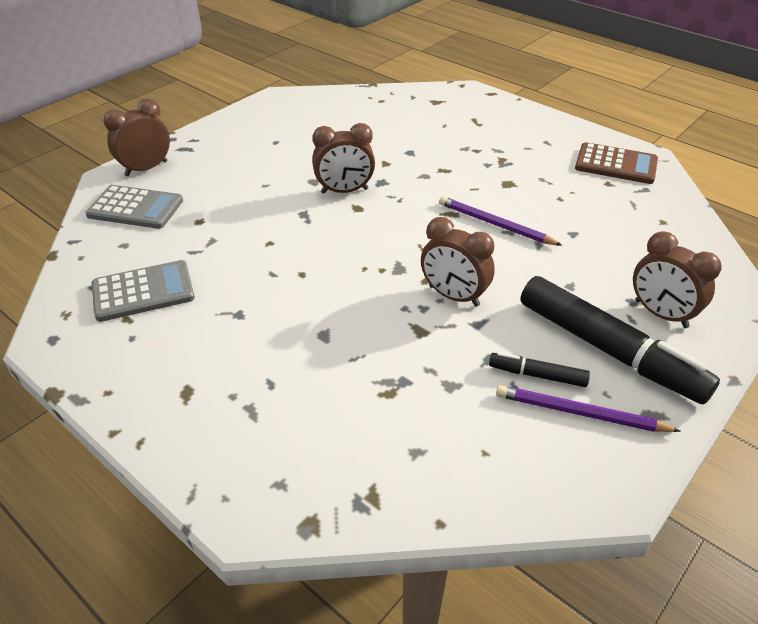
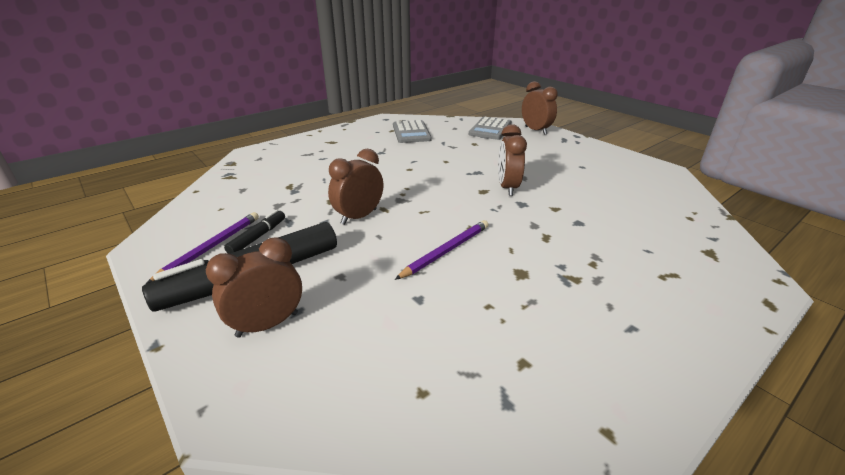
camera: 100 degrees right, 10 degrees down
brown calculator [575,142,658,184] -> none

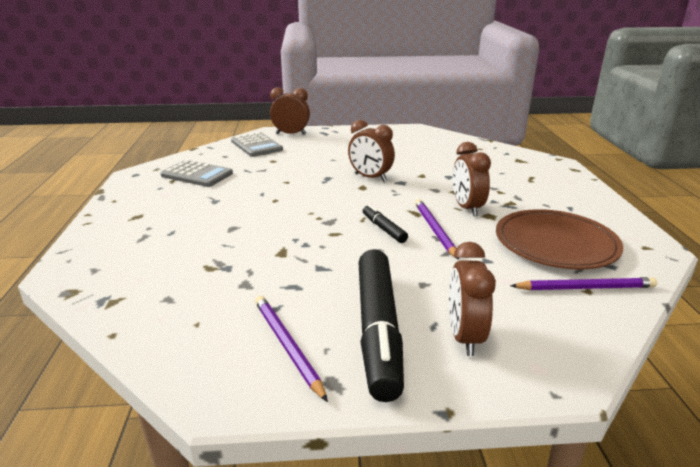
camera: 55 degrees left, 5 degrees down
black marker [224,210,285,253] -> black marker moved to [363,204,408,243]
brown clock [328,149,383,225] -> brown clock moved to [453,142,491,216]
none -> brown plate [496,209,623,269]
none -> purple pencil [510,277,657,290]

